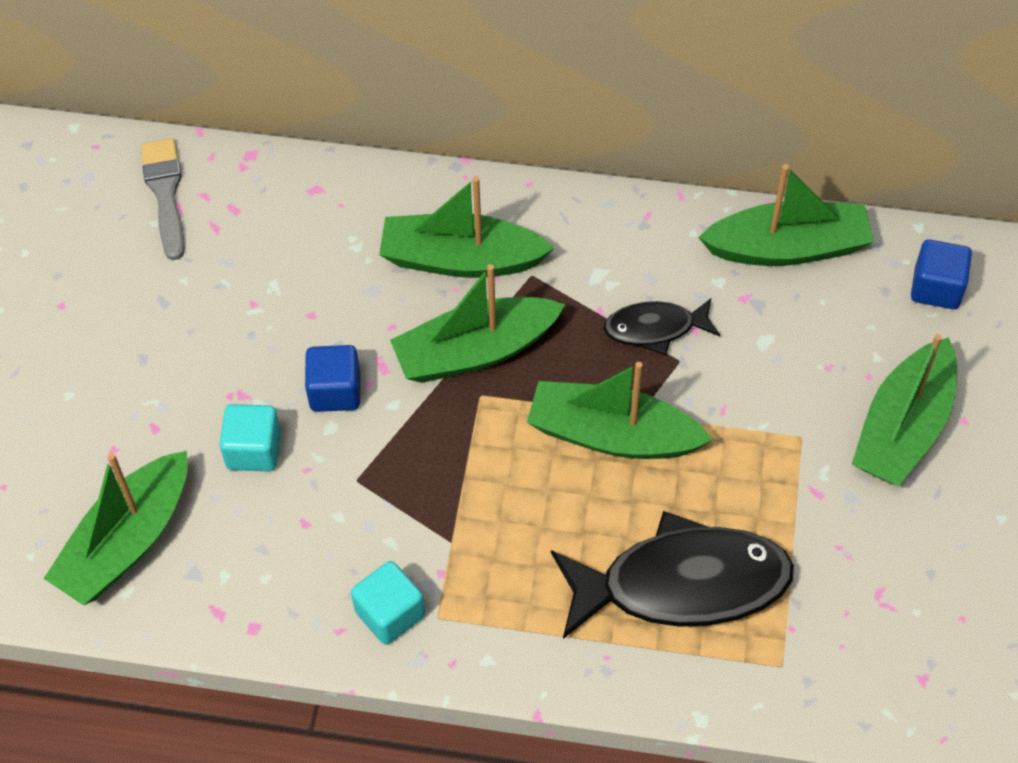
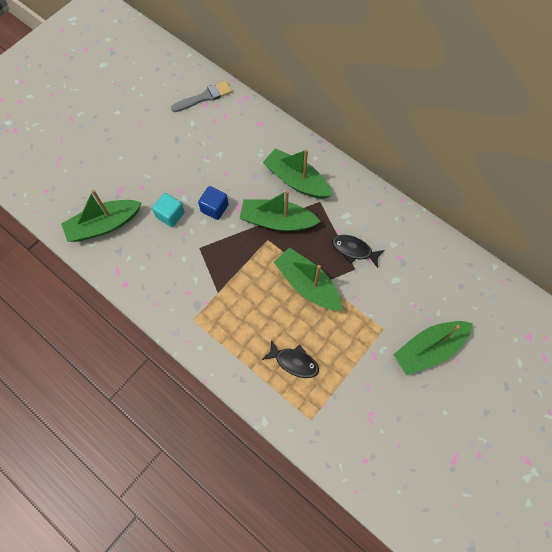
camera: 30 degrees right, 10 degrees up
grey brush [141,138,185,260] -> grey brush turned 45 degrees clockwise [171,81,232,112]
turquoise cube [351,561,425,645] -> none
black fish [551,511,794,639] -> black fish [262,340,319,378], size x0.52
green boat [698,164,874,266] -> none
blue cube [911,240,972,309] -> none

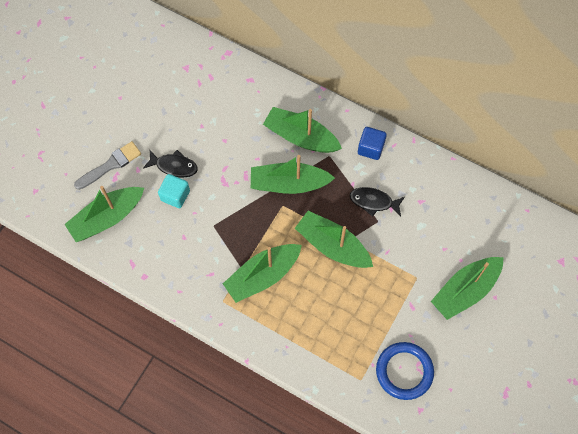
camera: 10 degrees left, 0 degrees up
grey brush [171,81,232,112] -> grey brush moved to [74,141,141,190]
blue cube [198,186,229,220] -> blue cube moved to [358,127,387,160]
black fish [262,340,319,378] -> black fish moved to [143,150,198,177]
none -> green boat [223,244,302,303]
none -> blue ring [376,342,434,400]

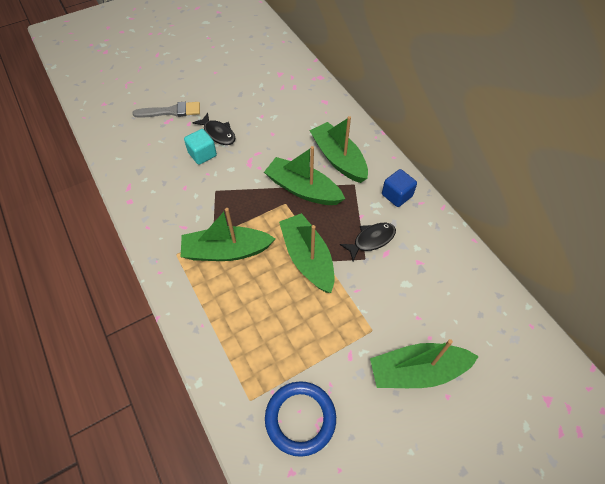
camera: 30 degrees right, 10 degrees down
green boat [64,186,144,242] -> none
black fish [350,187,405,217] -> black fish turned 105 degrees clockwise [340,223,396,261]

